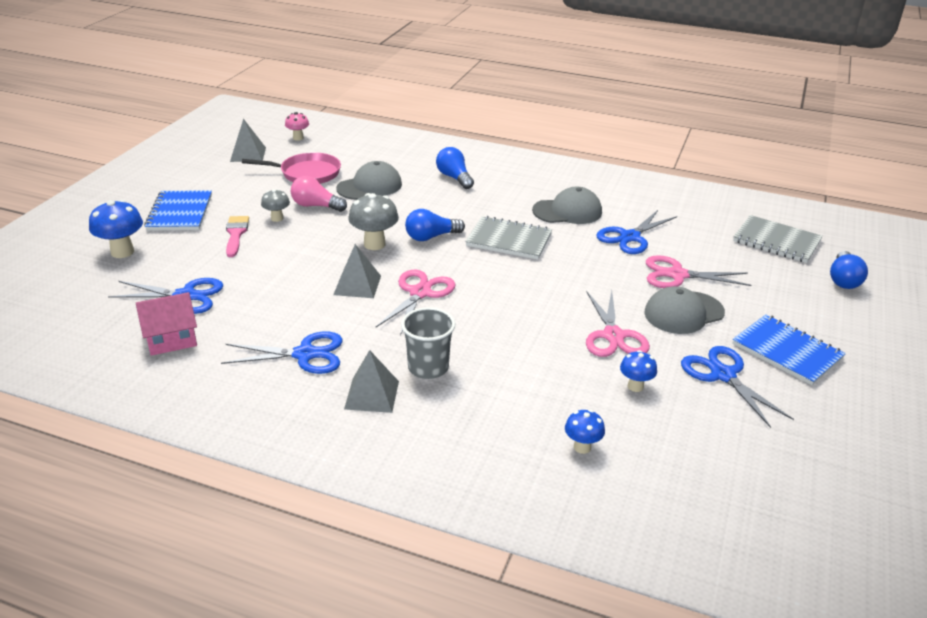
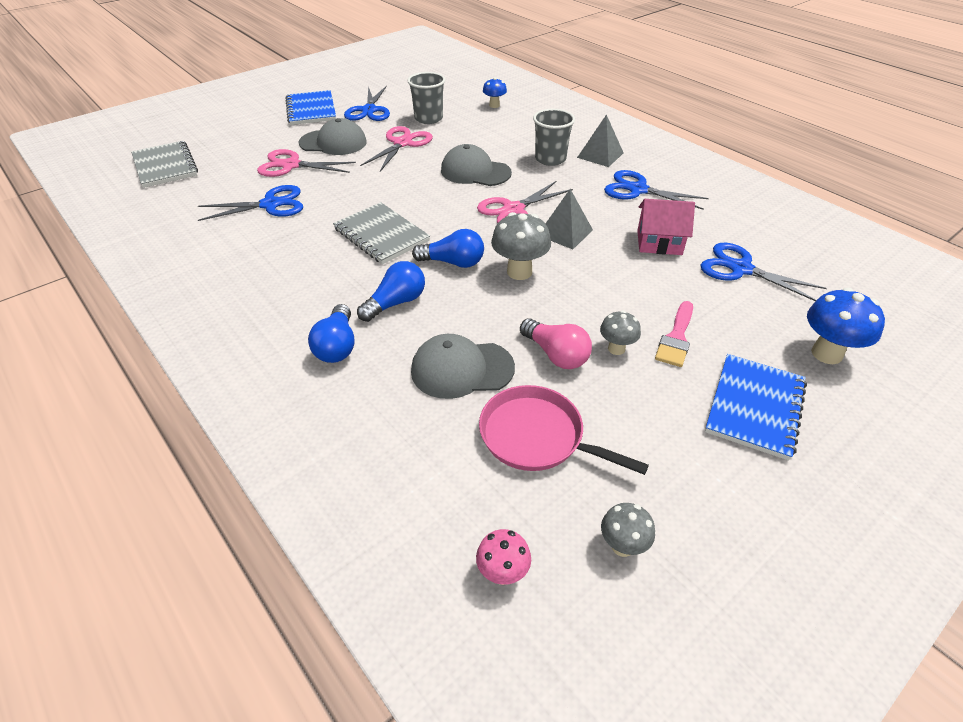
camera: 150 degrees left, 10 degrees up
pink house [136,292,197,356] -> pink house moved to [637,199,695,255]
grey pyramid [230,119,266,162] -> grey mushroom [601,503,655,557]
grey cap [532,187,602,224] -> grey cap moved to [441,144,512,186]
blue mushroom [620,350,657,392] -> grey cup [407,72,445,124]
pink scissors [646,255,751,288] -> pink scissors turned 150 degrees clockwise [257,149,356,177]
blue light bulb [830,251,868,289] -> blue light bulb moved to [357,261,425,322]

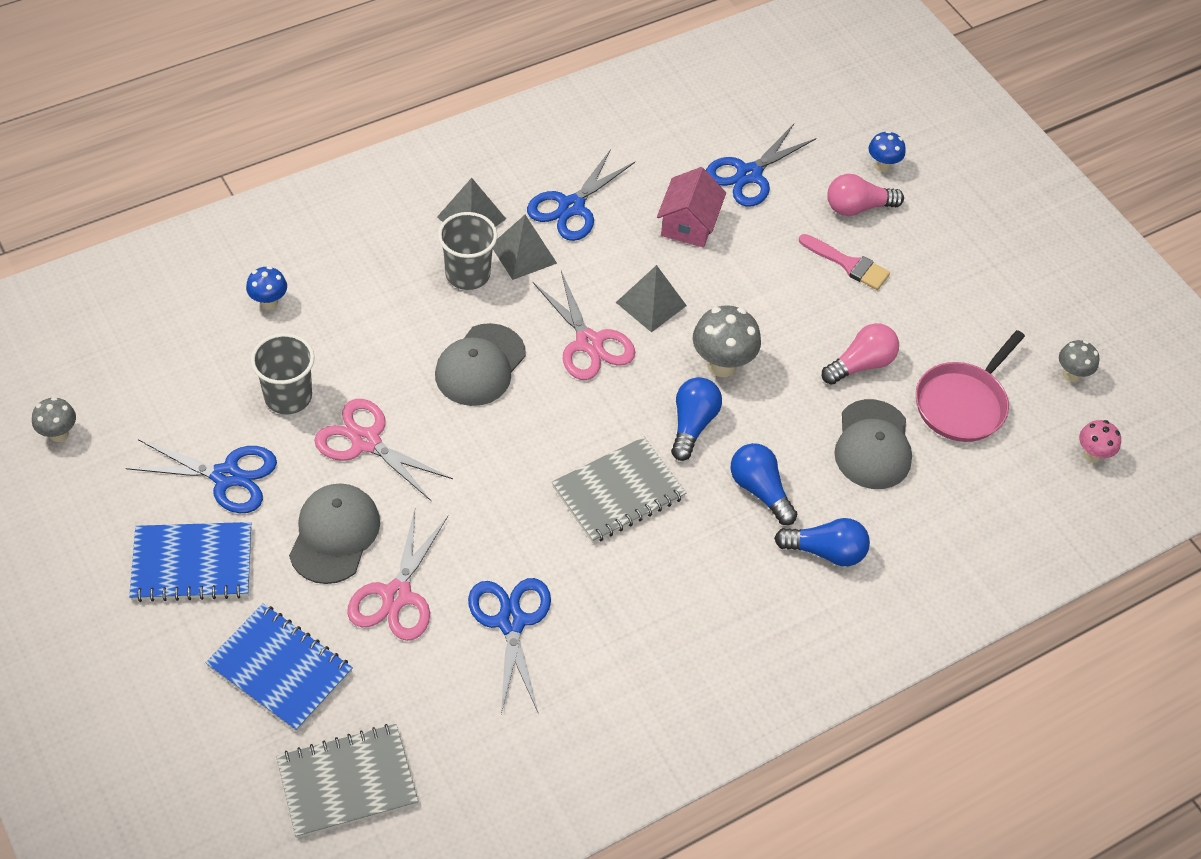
camera: 85 degrees left, 10 degrees up
grey mushroom [600,310,641,355] -> grey mushroom moved to [32,397,76,442]
blue notebook [705,354,807,460] -> blue notebook moved to [205,603,353,732]
blue mushroom [807,288,885,364] -> blue mushroom [868,131,905,172], size x0.60
none -> grey pyramid [493,215,557,280]
none -> pink light bulb [827,174,904,216]

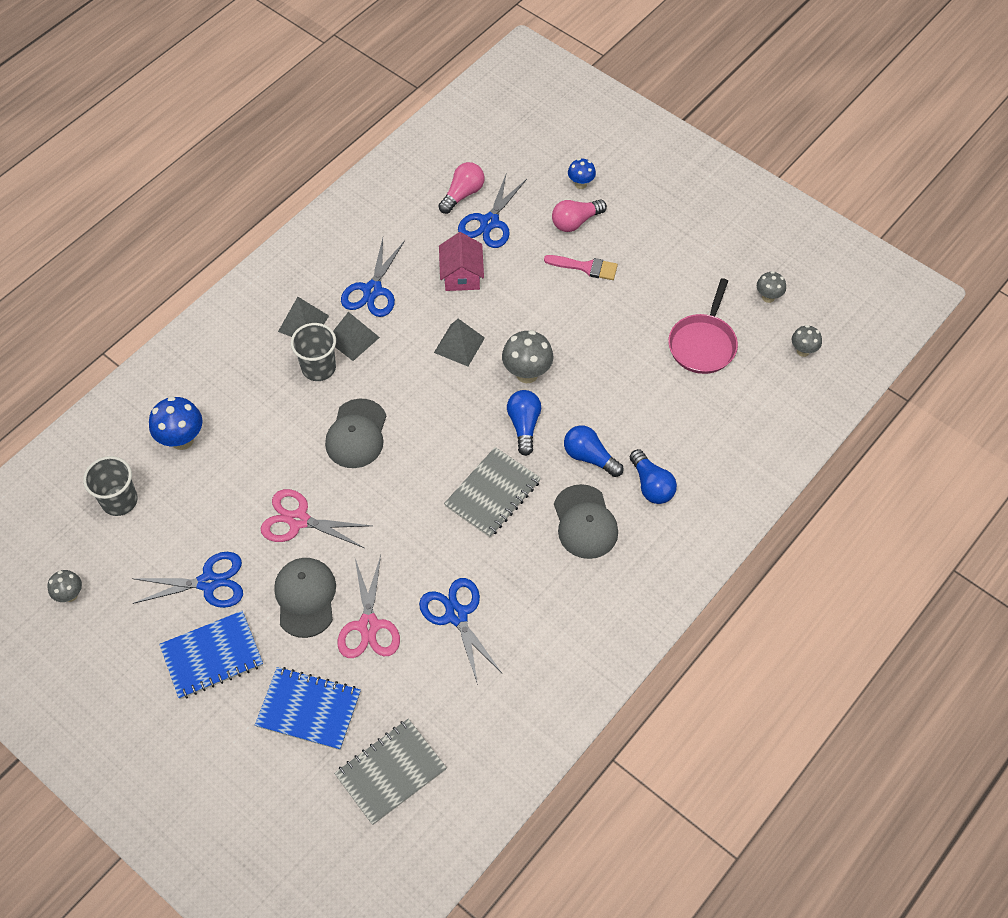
camera: 15 degrees left, 5 degrees up
blue mushroom [246,266,287,310] -> blue mushroom [149,396,203,450], size x1.67
grey cup [251,333,315,414] -> grey cup moved to [83,456,138,516]
pink scissors [533,271,635,380] -> none
blue light bulb [774,518,870,566] -> blue light bulb turned 75 degrees clockwise [630,449,677,504]
pink light bulb [822,323,899,385] -> pink light bulb moved to [438,162,485,214]
grey cap [834,399,912,489] -> grey cap moved to [554,484,618,559]
pink mushroom [1079,420,1121,463] -> grey mushroom [792,325,822,357]

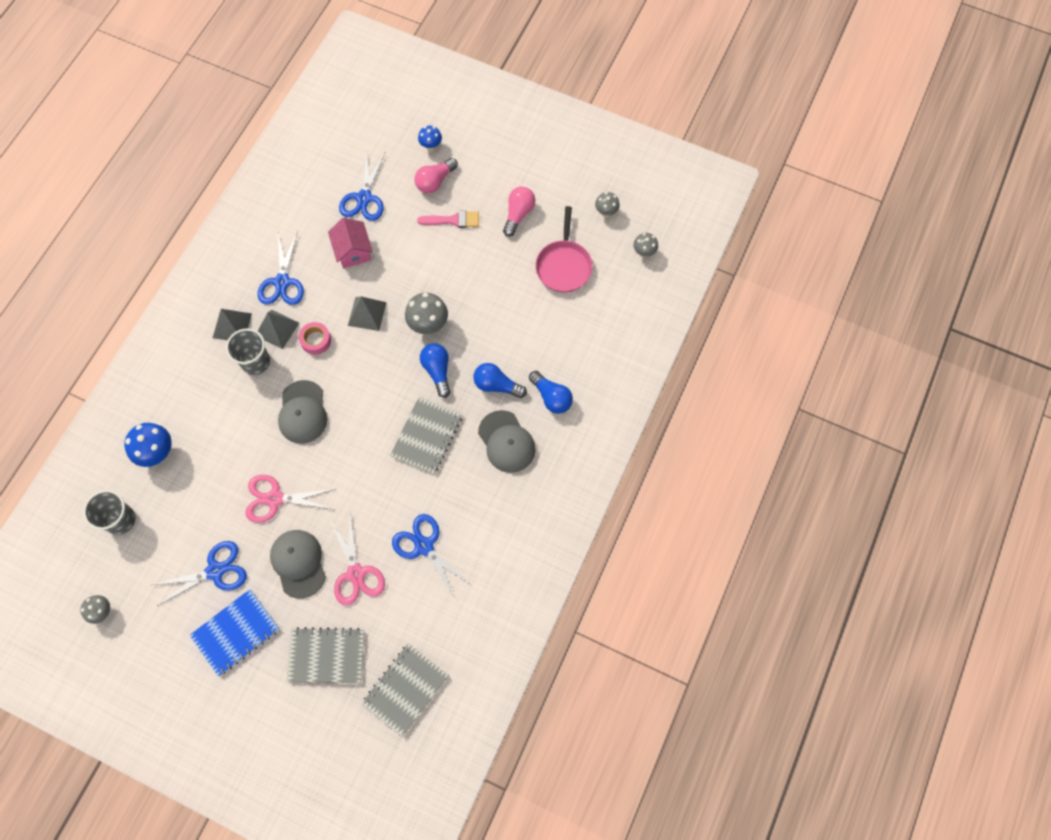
camera: 15 degrees left, 10 degrees up
blue notebook [255,667,361,750] -> grey notebook [286,627,364,683]
pink light bulb [438,162,485,214] -> pink light bulb moved to [503,187,535,237]
none -> pink tape [299,322,331,355]

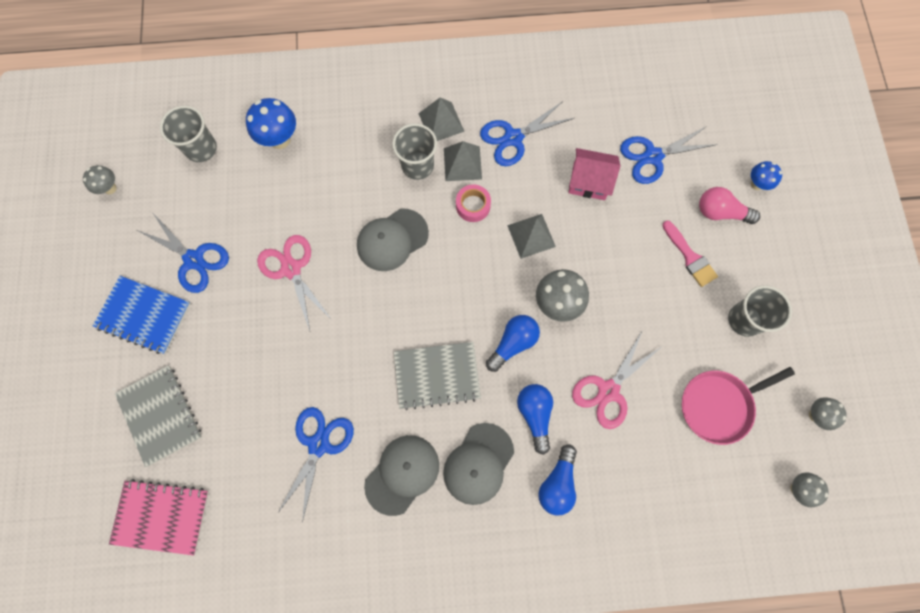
camera: 60 degrees right, 5 degrees up
grey cap [270,530,326,599] -> grey cap moved to [364,435,439,516]
pink house [328,218,373,268] -> pink house turned 60 degrees clockwise [568,148,621,200]
pink scissors [330,513,385,606] -> pink scissors moved to [572,330,661,429]
grey notebook [361,643,449,737] -> pink notebook [109,479,209,555]
pink light bulb [503,187,535,237] -> grey cup [728,285,792,337]

